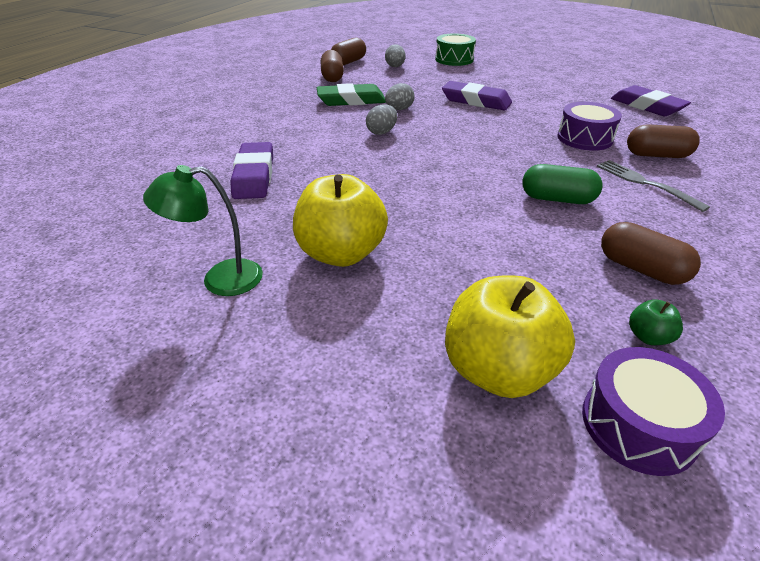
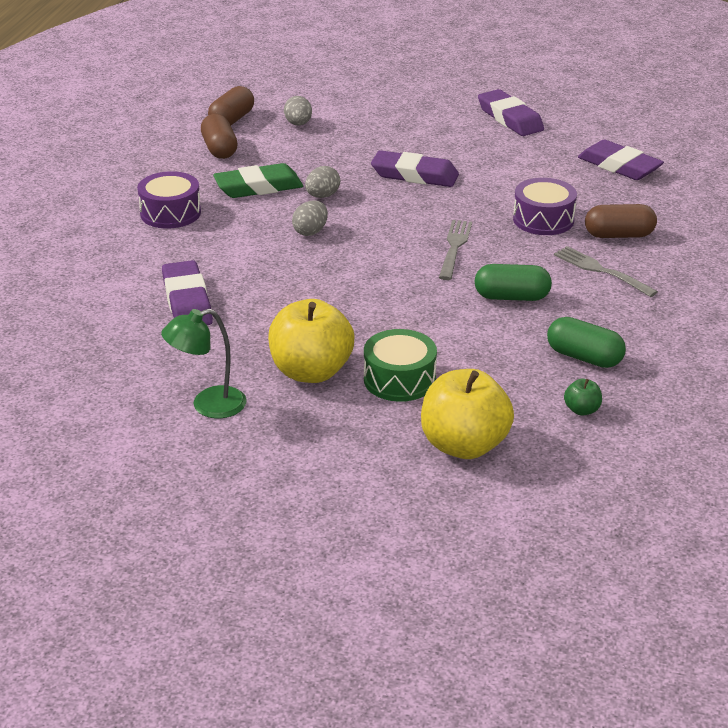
camera: 10 degrees left, 5 degrees down
green drum [435,33,476,66] -> green drum moved to [364,329,437,402]
purple drum [582,347,725,476] -> purple drum moved to [137,171,201,228]
brown capsule [601,222,701,285] -> green capsule [547,317,626,368]
none -> grey fork [439,220,472,280]
none -> purple eraser [478,89,544,136]

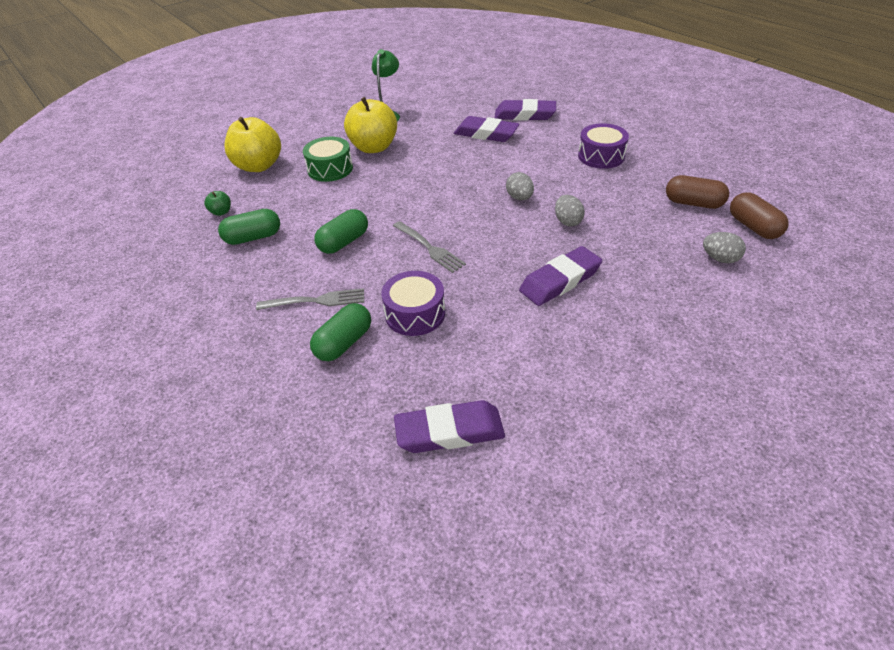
camera: 130 degrees right, 10 degrees up
green eraser [213,163,303,198] -> none
purple eraser [478,89,544,136] -> purple eraser moved to [495,99,556,121]
brown capsule [585,204,657,238] -> green capsule [310,303,371,361]

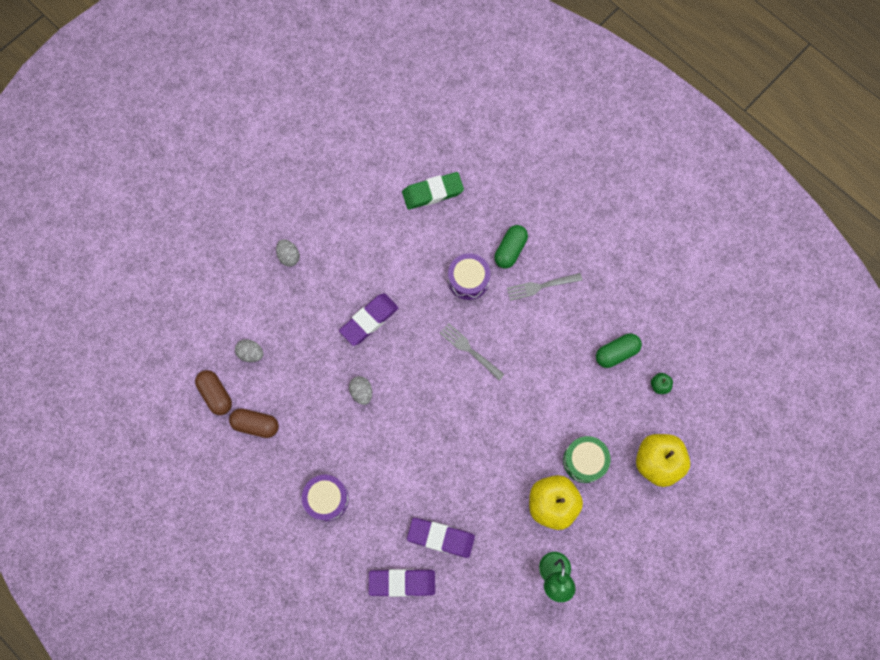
camera: 170 degrees right, 30 degrees up
green capsule [314,209,368,254] -> none
purple eraser [394,400,505,453] -> green eraser [402,172,464,210]
grey egg [506,172,534,200] -> grey egg moved to [276,239,300,267]

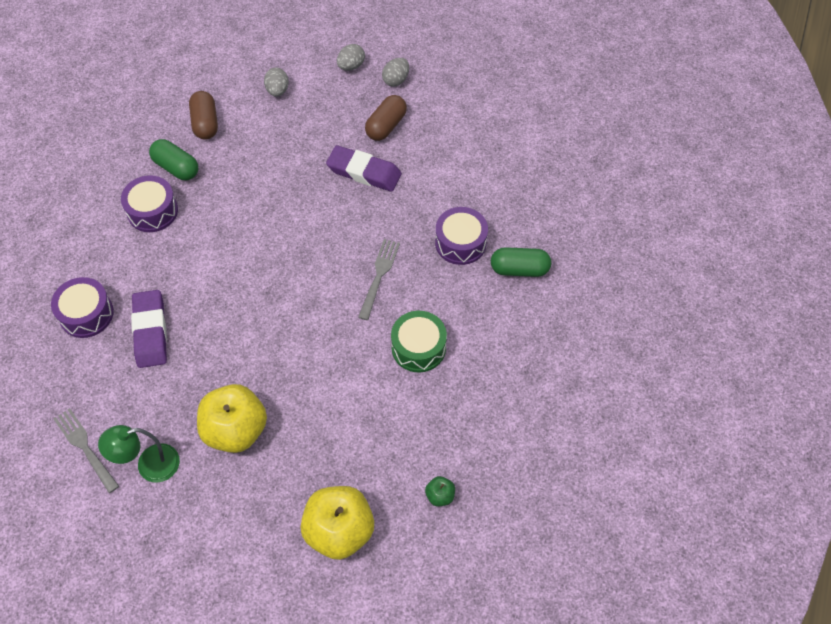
camera: 65 degrees right, 15 degrees down
brown capsule [195,370,232,415] -> brown capsule moved to [365,95,407,141]
grey egg [349,376,372,405] -> grey egg moved to [337,44,365,71]
purple eraser [369,569,435,597] -> purple drum [51,277,114,338]
green eraser [402,172,464,210] -> none
grey fork [507,273,582,301] -> grey fork moved to [54,408,119,493]
green drum [563,436,611,483] -> green drum moved to [391,311,447,372]
green capsule [596,333,642,368] -> green capsule moved to [149,139,198,180]

